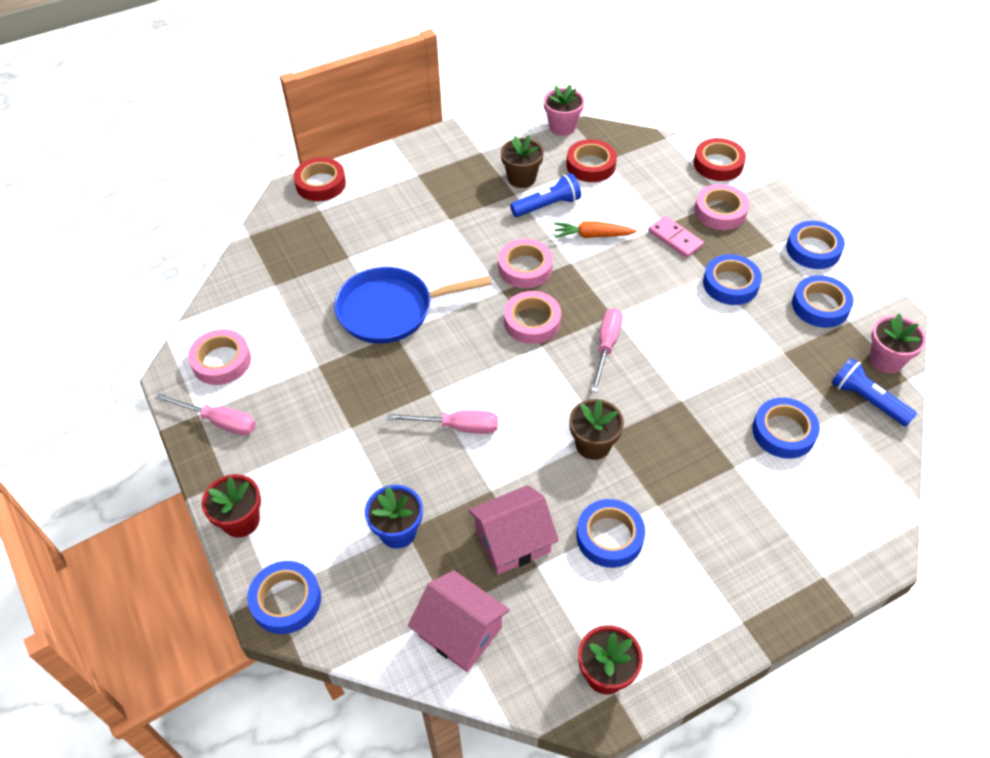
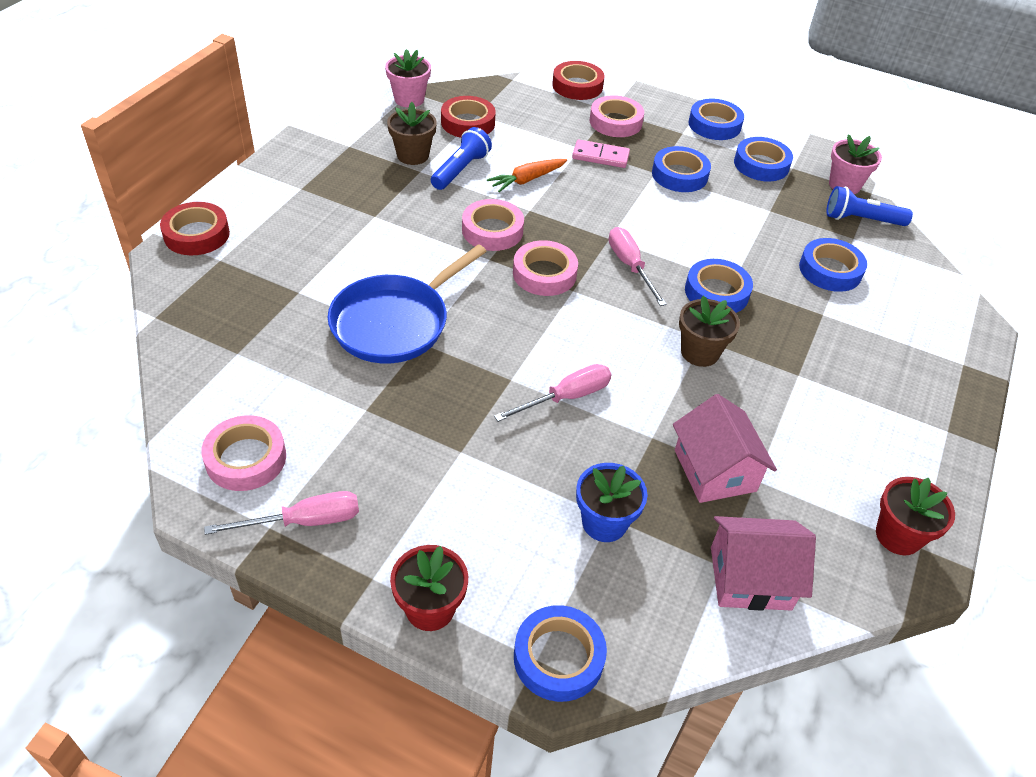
camera: 40 degrees left, 5 degrees down
pink house [468,485,559,575] -> pink house turned 45 degrees counterclockwise [673,394,777,503]
blue tape [576,499,645,568] -> blue tape moved to [685,259,753,313]

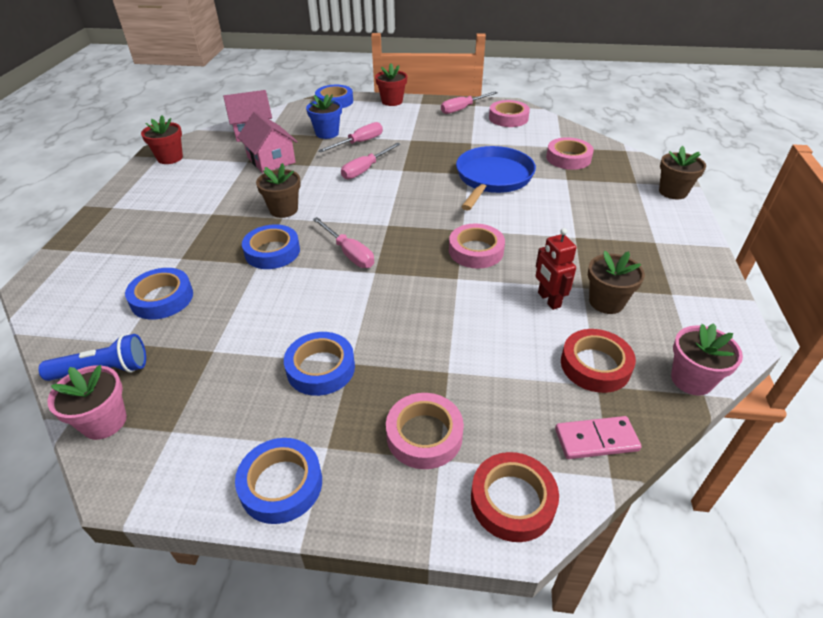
camera: 165 degrees right, 5 degrees down
red tape [160,202,230,255] -> brown flower pot [659,146,706,199]
blue flashlight [431,127,492,190] -> red robot [536,228,577,310]
orange carrot [487,159,567,192] -> none
pink tape [513,240,578,296] -> pink tape moved to [546,137,594,170]
pink domino [572,139,630,168] -> pink domino moved to [555,416,641,459]
blue tape [734,137,793,182] -> none
none -> pink screwdriver [318,122,383,153]

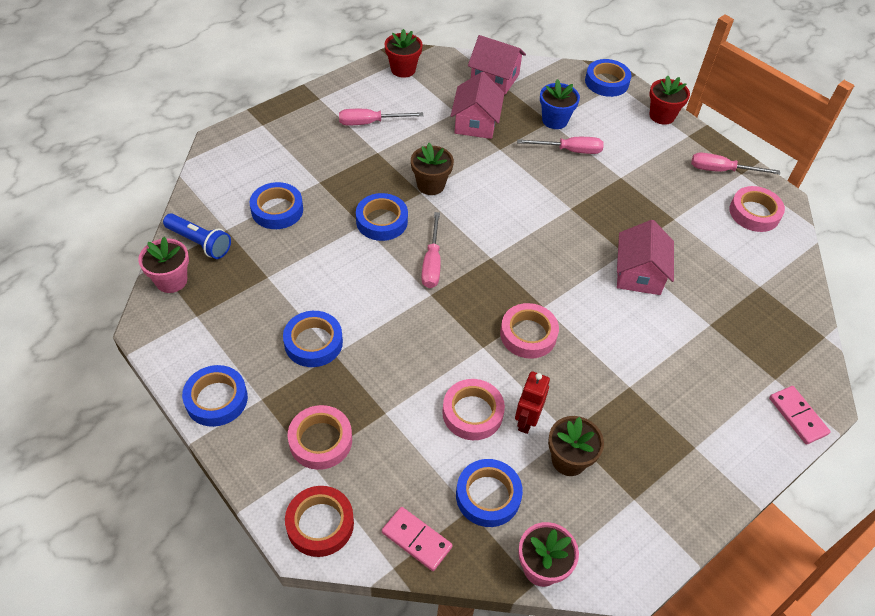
camera: 40 degrees right, 10 degrees up
pink screwdriver [341,143,401,179] -> pink screwdriver moved to [339,109,424,125]
blue pan [456,146,536,211] -> pink house [617,220,674,295]
pink tape [546,137,594,170] -> pink tape moved to [442,379,505,440]
red tape [561,329,636,393] -> blue tape [456,459,523,527]
brown flower pot [659,146,706,199] -> pink domino [769,386,831,445]

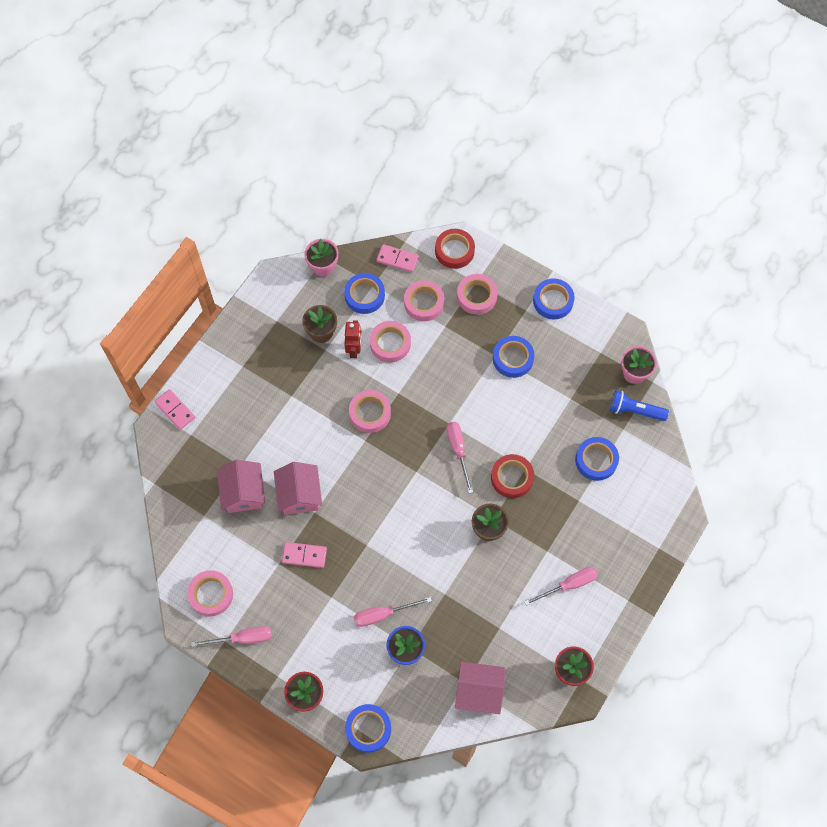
camera: 165 degrees right, 15 degrees up
blue tape [356,193,408,241] -> red tape [491,454,534,498]
pink house [451,72,504,139] -> pink house moved to [217,460,265,513]
none -> pink domino [282,542,327,568]
none -> pink tape [404,280,445,321]

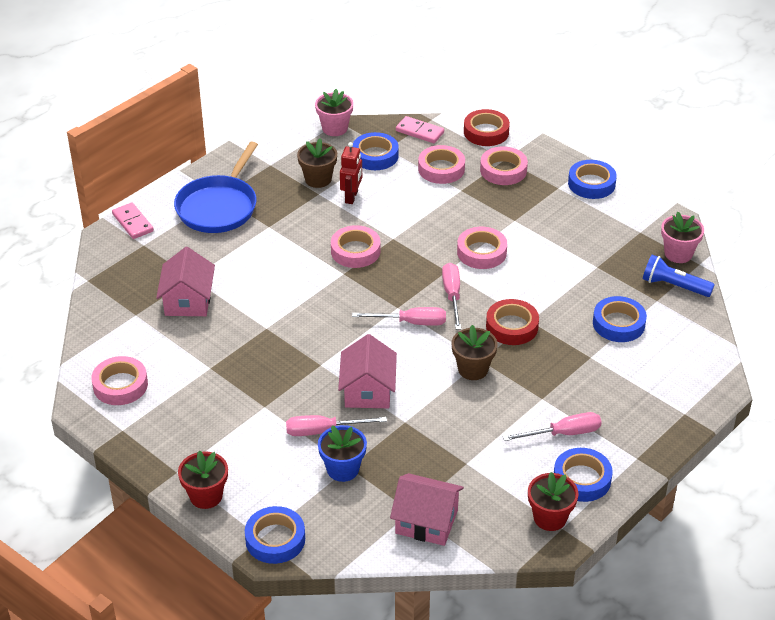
camera: 10 degrees right, 25 degrees down
pink screwdriver [191,626,272,647] -> pink screwdriver moved to [352,307,446,326]
pink house [274,462,322,515] -> pink house moved to [338,334,397,408]
pink domino [282,542,327,568] -> none
pink tape [370,321,411,362] -> pink tape moved to [457,227,507,269]
blue tape [493,336,534,378] -> blue tape moved to [554,448,613,502]
none -> blue pan [174,142,258,233]

